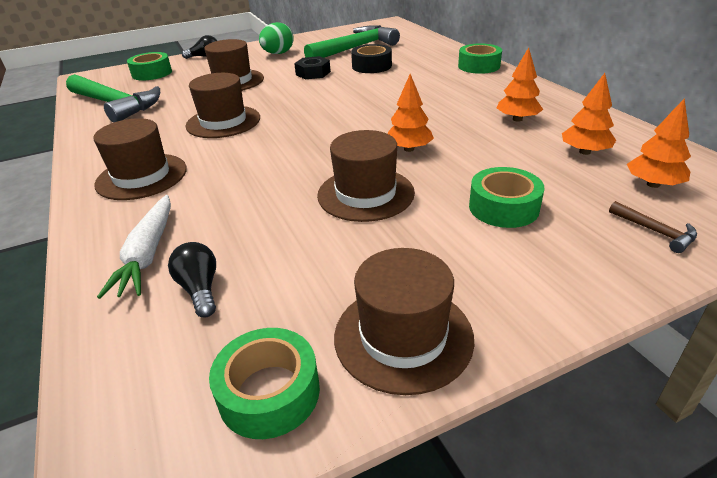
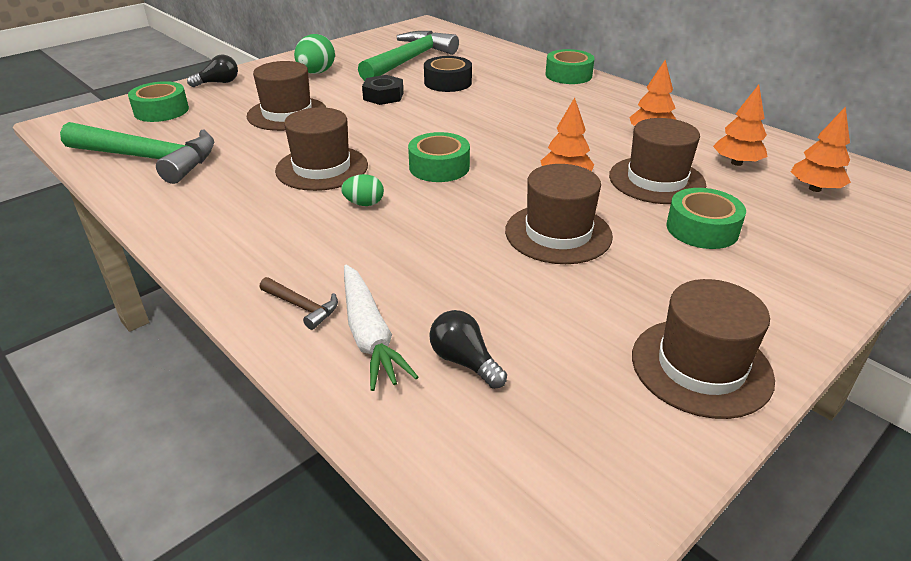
camera: 20 degrees left, 0 degrees up
brown hat [93,118,187,200] -> brown hat moved to [609,118,706,204]
green tape [209,328,320,439] -> green tape moved to [408,132,470,182]
brown hammer [609,201,697,253] -> brown hammer moved to [260,277,338,330]
none -> green egg [341,174,384,206]

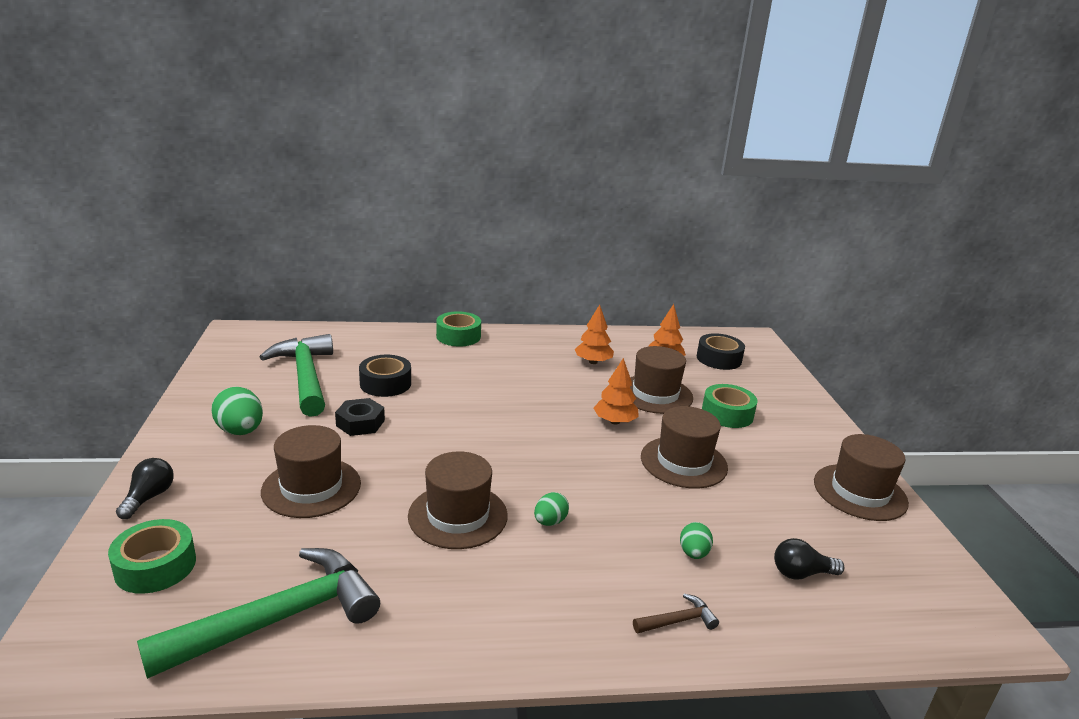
camera: 55 degrees left, 10 degrees down
white carrot [344,265,418,391] -> none
green tape [408,132,470,182] -> none
orange tree [791,106,851,192] -> black tape [697,333,745,370]
none -> green egg [680,522,713,559]

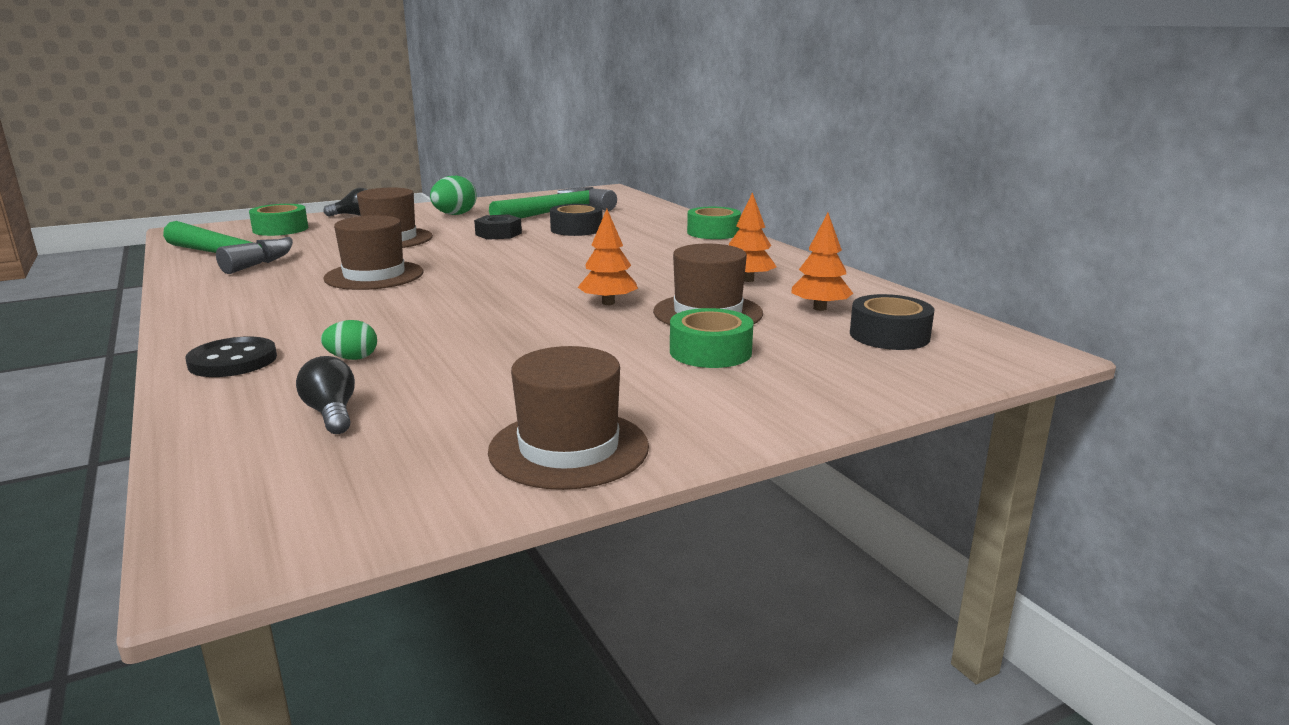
camera: 70 degrees right, 5 degrees down
green egg [534,492,569,526] -> none
brown hammer [633,594,719,633] -> black button [185,337,277,377]
brown hat [641,406,728,489] -> none

